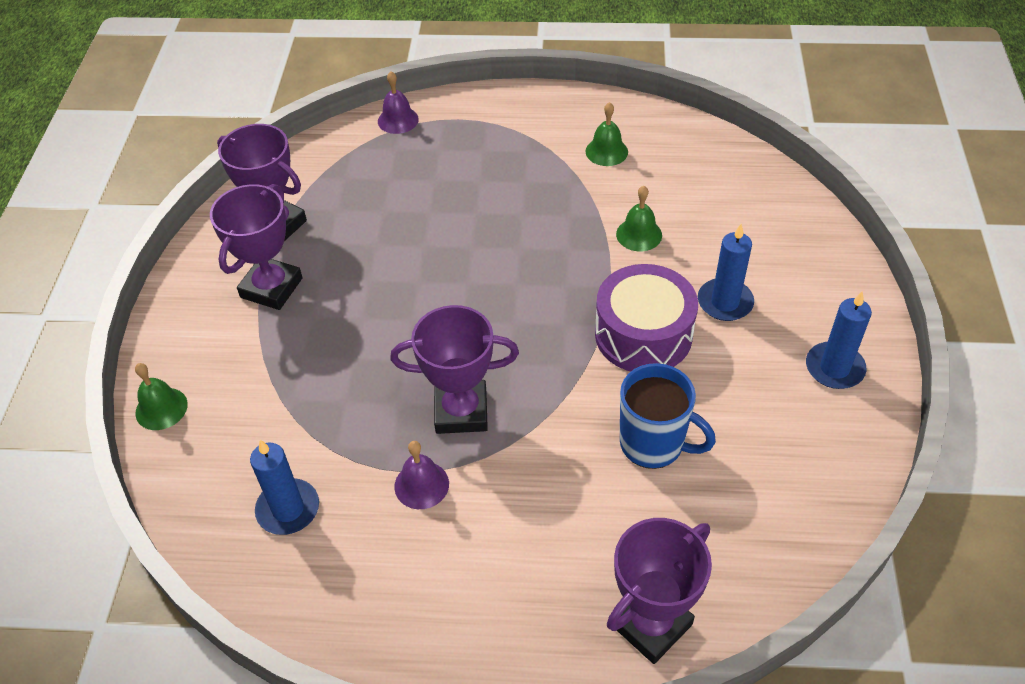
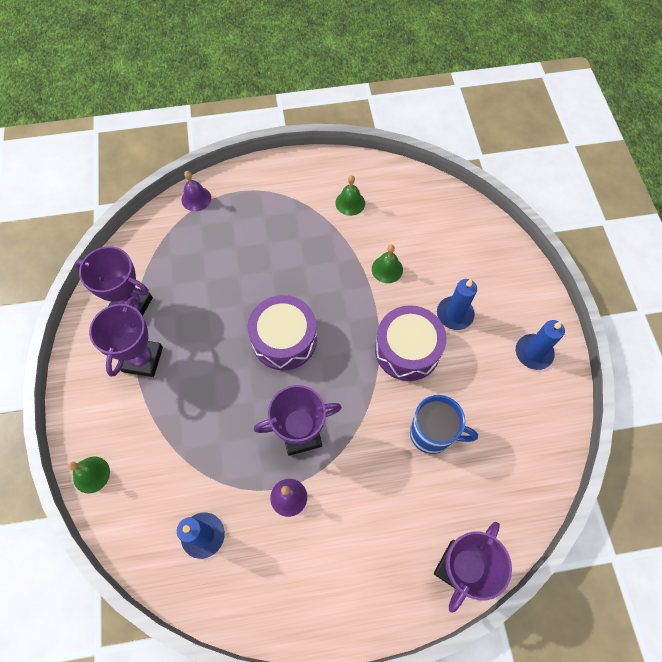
camera: 15 degrees left, 15 degrees up
none -> purple drum [248,295,317,370]

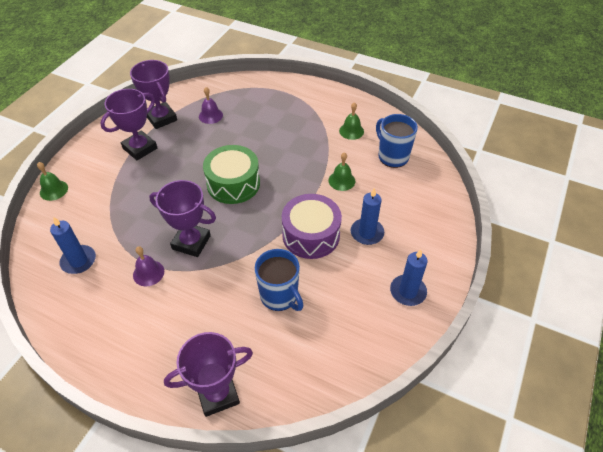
camera: 35 degrees right, 15 degrees down
purple bell [181,171,211,211] -> purple bell moved to [199,87,223,124]
purple drum [248,295,317,370] -> green drum [203,145,260,204]
none -> blue mug [376,114,418,168]

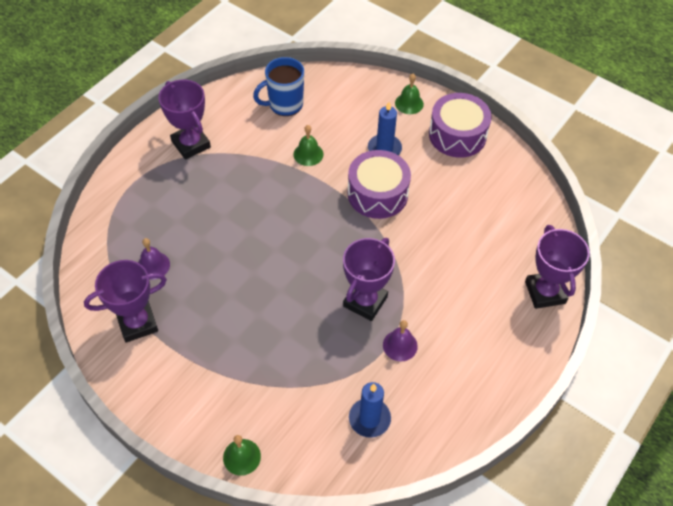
camera: 80 degrees left, 5 degrees up
purple trophy [100,89,157,160] -> purple trophy moved to [158,80,211,160]
green drum [203,145,260,204] -> none
blue mug [255,249,303,311] -> none
green bell [339,102,364,140] -> green bell moved to [395,74,424,114]
blue candle [390,249,428,306] -> purple drum [429,93,492,158]

